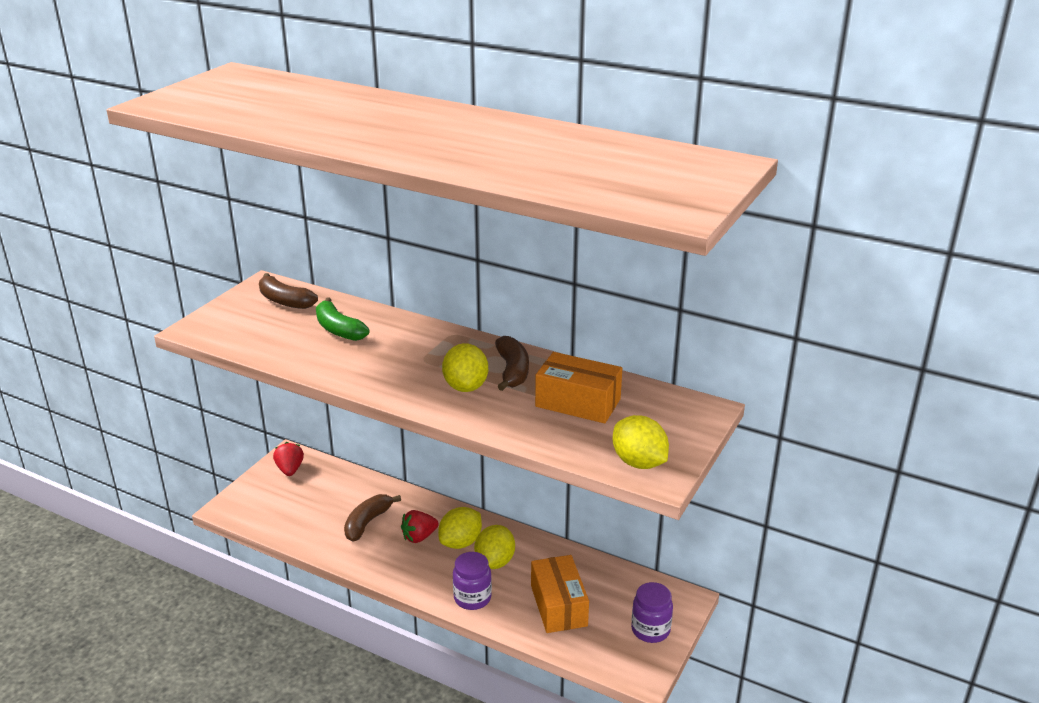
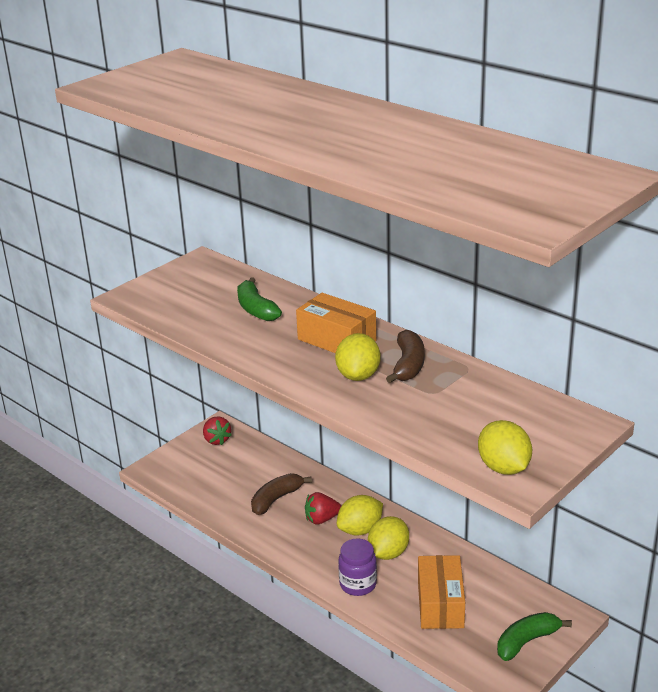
camera: 15 degrees right, 0 degrees up
brown banana [259,273,318,309] -> none
red strawberry [273,442,304,476] -> red strawberry turned 150 degrees clockwise [203,416,232,445]
orange box [535,352,622,423] -> orange box moved to [296,293,376,353]
purple jar [631,582,673,643] -> green banana [497,612,572,661]

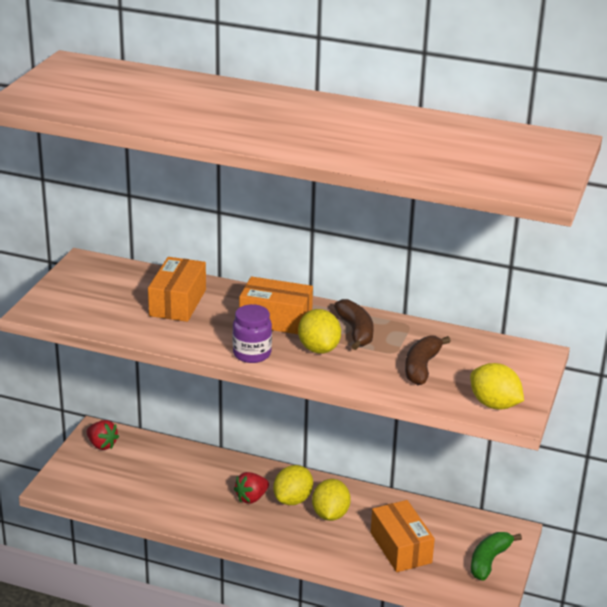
camera: 25 degrees left, 0 degrees up
green banana [237,277,282,321] -> orange box [148,257,206,322]
brown banana [251,473,312,515] -> brown banana moved to [405,336,451,385]
purple jar [338,539,377,596] -> purple jar moved to [233,304,272,363]

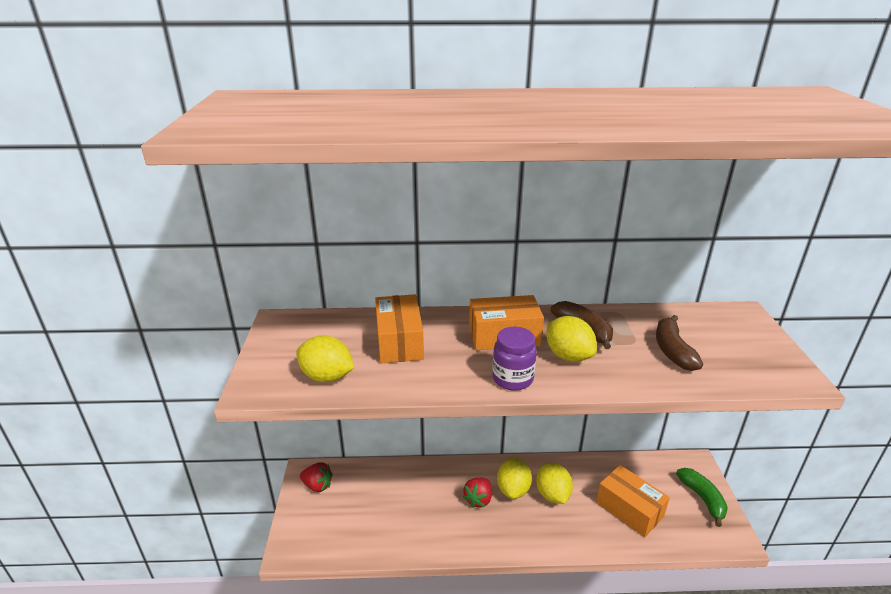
camera: 20 degrees left, 0 degrees up
yellow lemon [470,363,524,409] -> yellow lemon moved to [296,335,355,382]
green banana [471,532,522,581] -> green banana turned 150 degrees clockwise [676,468,728,527]

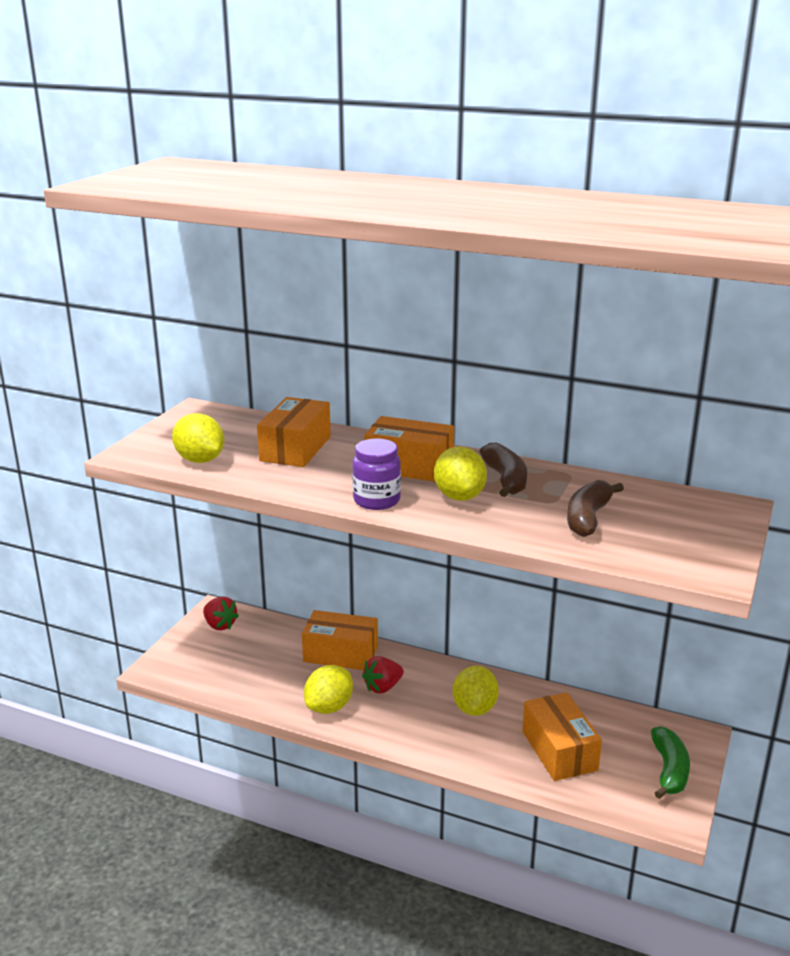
camera: 25 degrees right, 5 degrees down
yellow lemon [497,458,532,499] -> yellow lemon moved to [304,665,353,714]
none -> orange box [302,610,378,670]

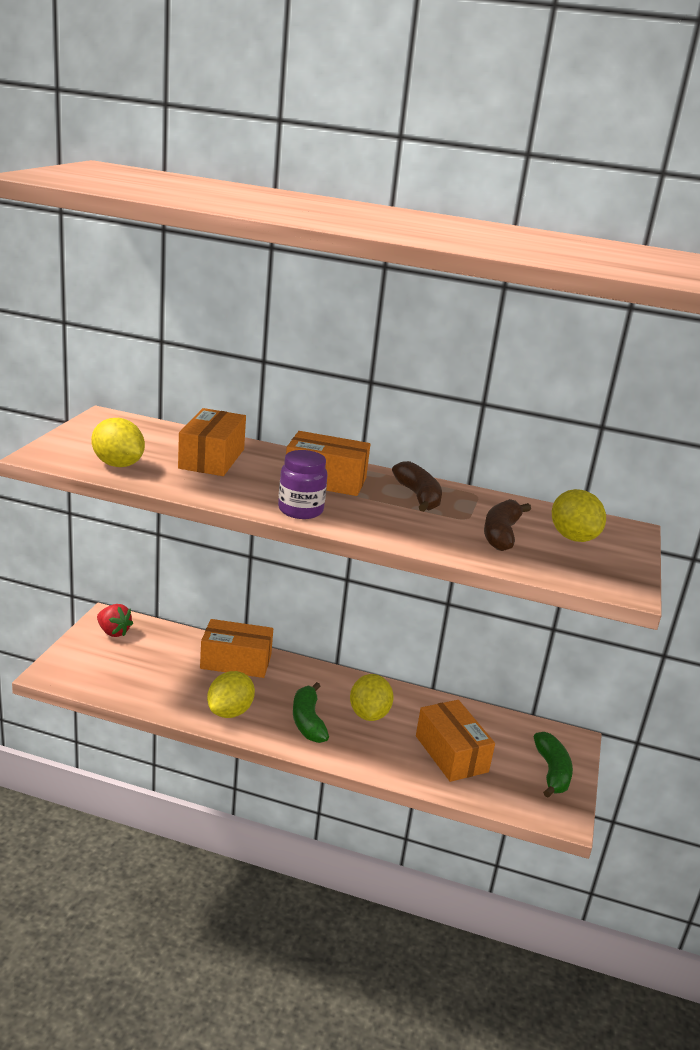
camera: 10 degrees left, 0 degrees up
red strawberry [362,656,404,694] -> none
yellow lemon [434,447,487,501] -> yellow lemon moved to [552,489,606,542]
none -> green banana [293,682,329,743]

